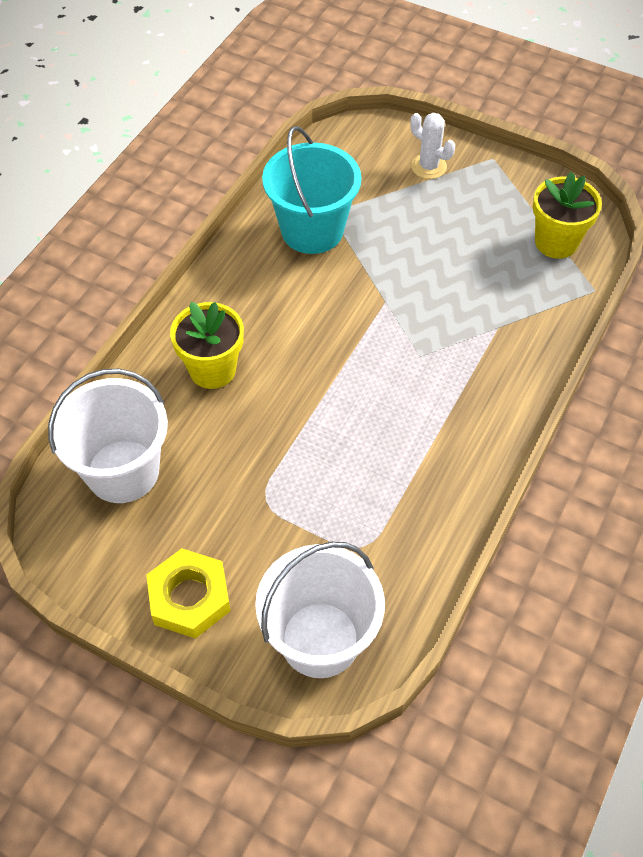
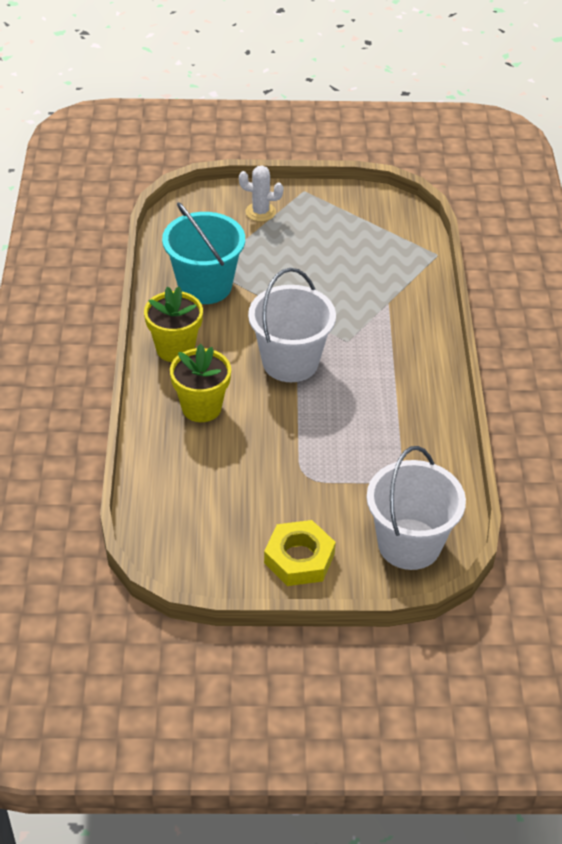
camera: 30 degrees left, 10 degrees down
white bucket [48,369,168,503] -> white bucket moved to [248,268,336,382]
yellow flower pot [533,172,602,259] -> yellow flower pot moved to [144,287,203,362]

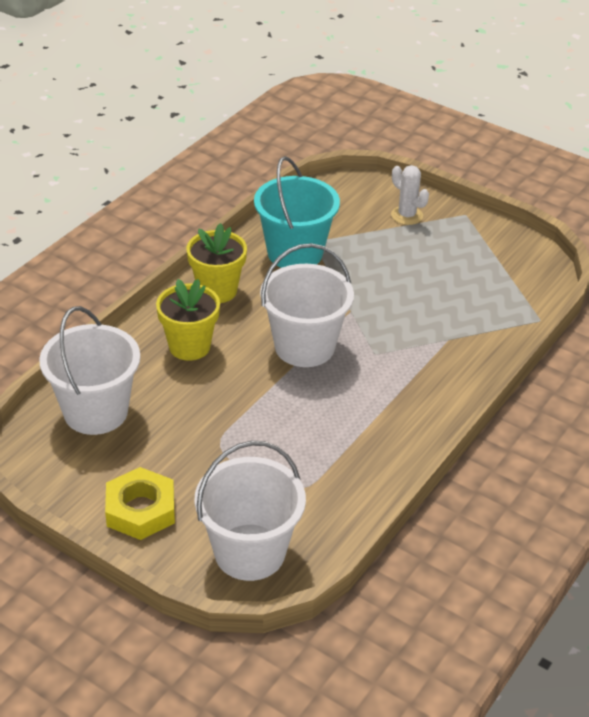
camera: 35 degrees right, 5 degrees down
none -> white bucket [39,306,140,435]

